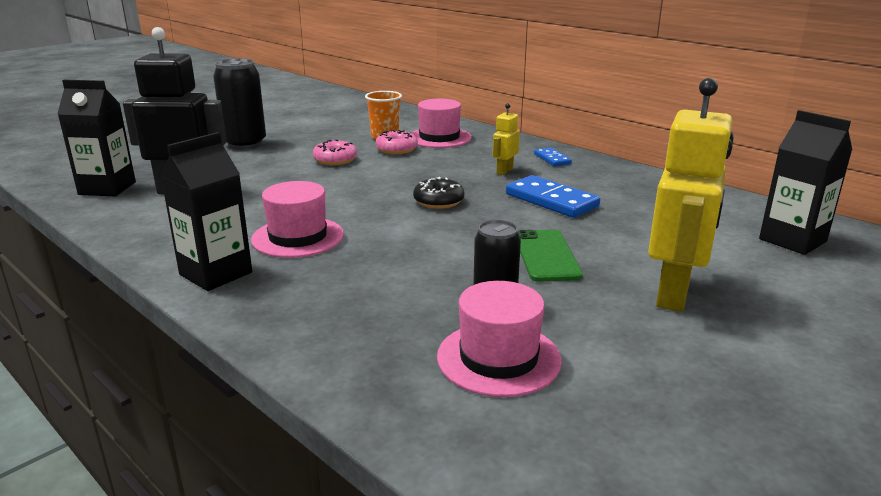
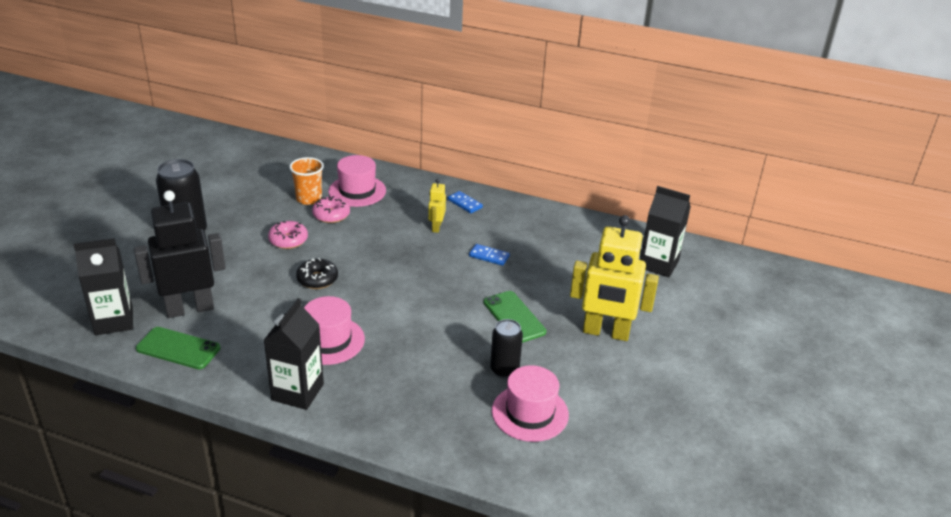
camera: 25 degrees left, 10 degrees up
black donut [413,177,464,209] -> black donut moved to [296,258,338,289]
blue domino [506,175,600,218] -> blue domino [469,244,510,266], size x0.55
yellow robot [648,78,734,312] -> yellow robot turned 105 degrees clockwise [570,215,659,341]
none -> green phone [136,327,221,369]

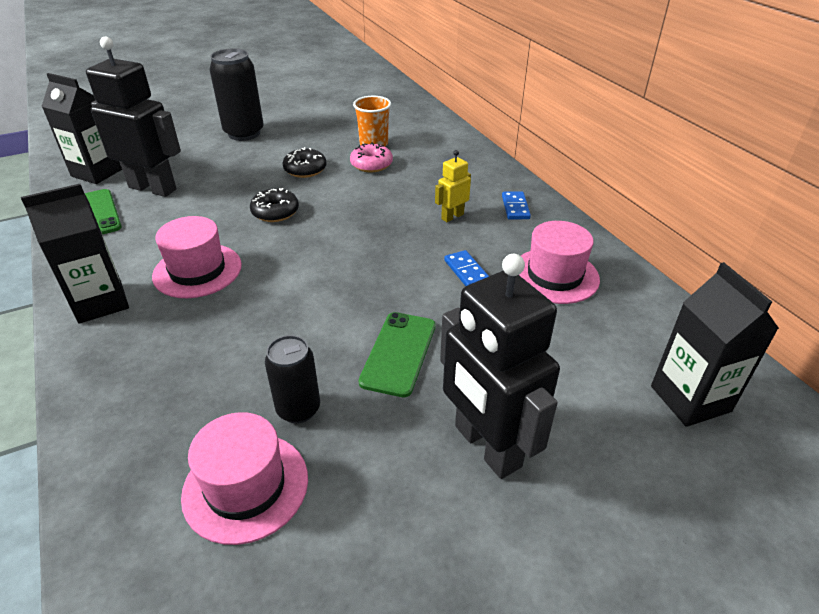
camera: 45 degrees right, 5 degrees up
pink donut [268,221,308,249] -> black donut [282,147,326,178]
pink hat [328,155,386,207] -> pink hat moved to [519,221,600,304]
yellow robot [570,215,659,341] -> black robot [440,254,560,479]

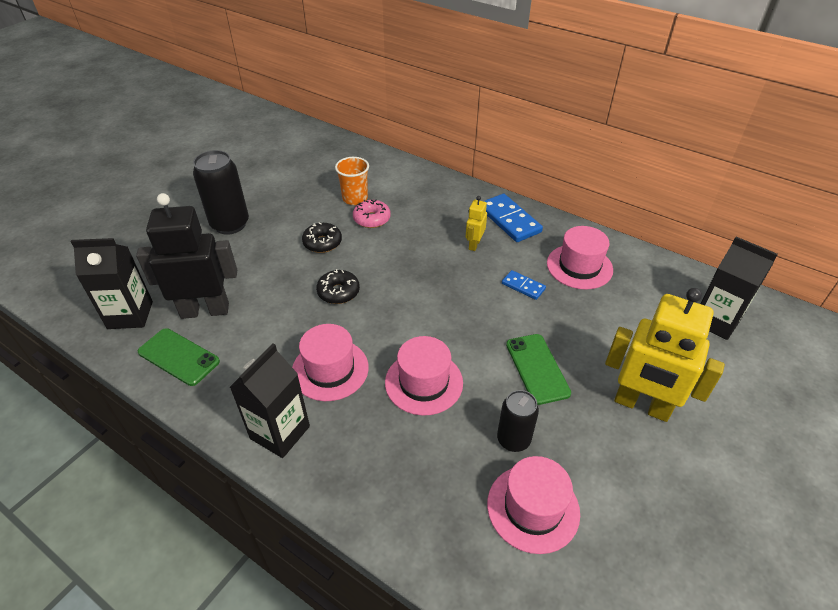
camera: 30 degrees left, 5 degrees up
black robot [440,254,560,479] -> yellow robot [605,288,725,422]
blue domino [502,191,531,219] -> blue domino [484,194,543,242], size x1.81
none -> pink hat [385,336,463,416]

